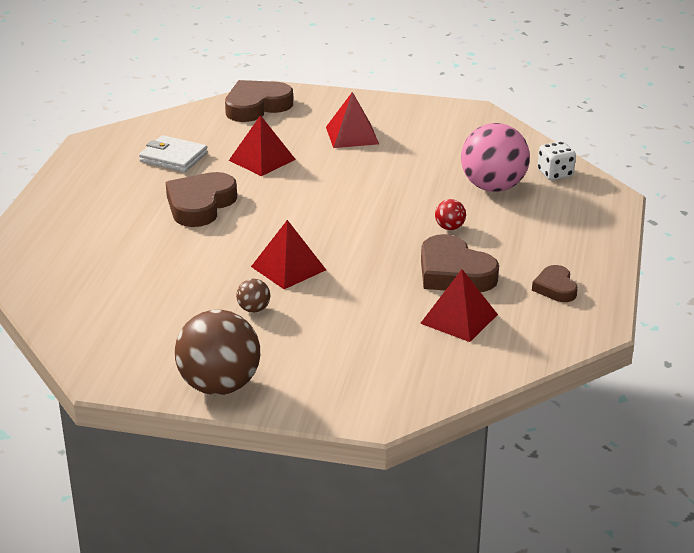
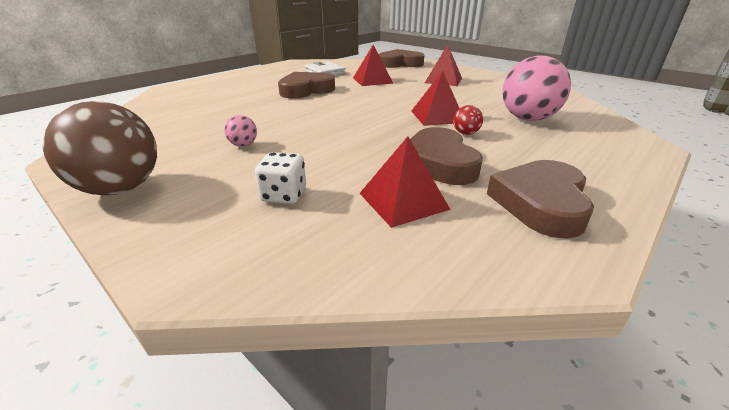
camera: 30 degrees right, 0 degrees up
brown ball [236,279,270,313] -> pink ball [224,115,257,147]
red pyramid [251,220,326,289] -> red pyramid moved to [411,71,460,126]
brown heart [532,265,578,302] -> brown heart [487,160,594,239], size x1.76
white dice [538,141,576,180] -> white dice moved to [255,152,306,204]

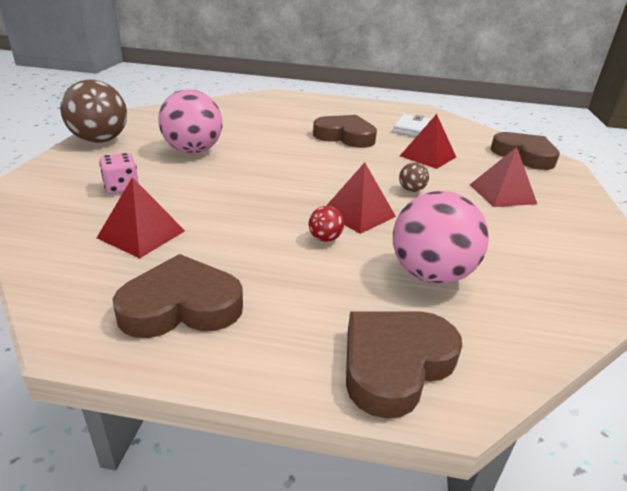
camera: 55 degrees right, 0 degrees up
pink ball [224,115,257,147] -> pink ball [158,89,222,153], size x2.30
white dice [255,152,306,204] -> pink dice [99,153,139,194]
brown heart [410,127,483,185] -> brown heart moved to [346,311,462,419]
none -> brown ball [399,162,429,192]

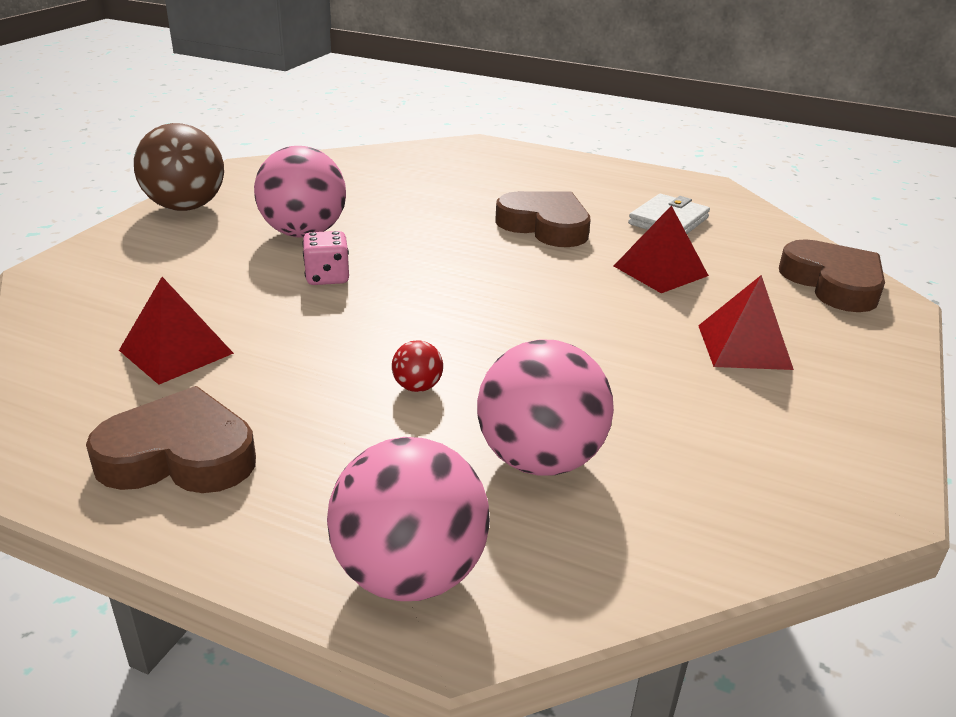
camera: 15 degrees right, 0 degrees up
pink dice [99,153,139,194] -> pink dice moved to [302,231,349,285]
red pyramid [326,162,396,234] -> none
brown heart [346,311,462,419] -> pink ball [327,437,490,601]
brown ball [399,162,429,192] -> none

